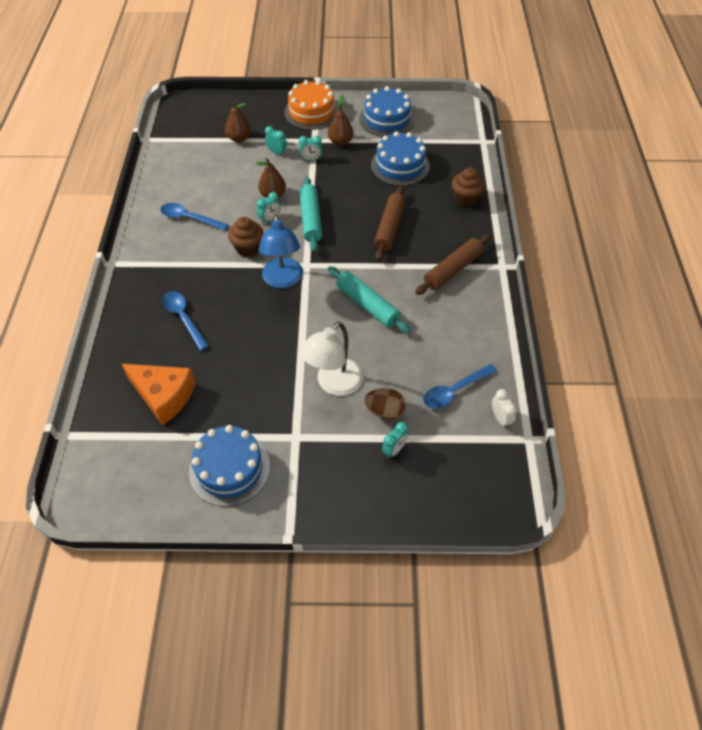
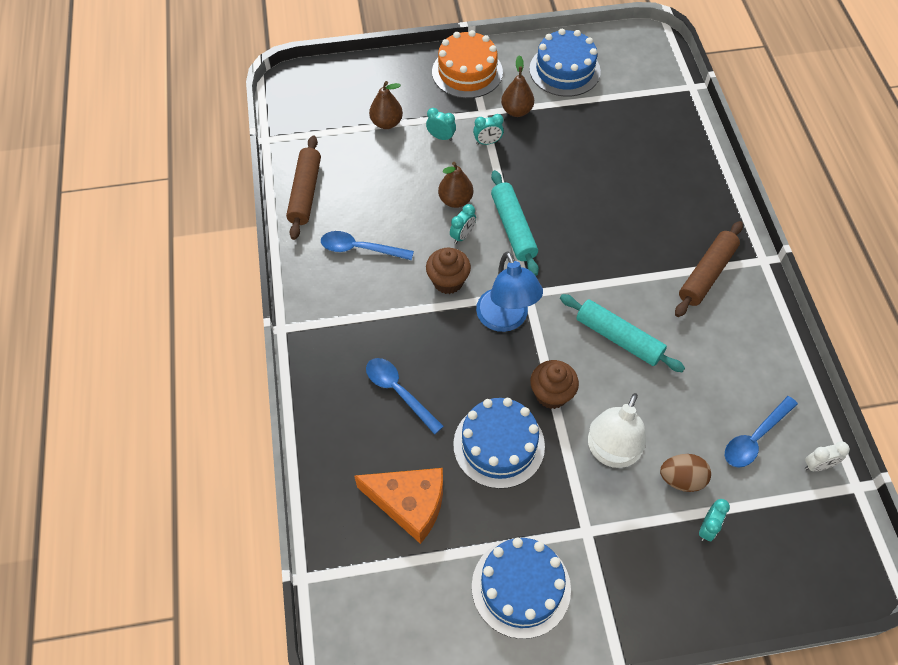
camera: 10 degrees left, 5 degrees up
blue cake [371,131,430,186] -> blue cake moved to [453,398,545,489]
brown rolling pin [374,186,406,261] -> brown rolling pin moved to [286,135,321,240]
brown cupcake [452,167,485,207] -> brown cupcake moved to [530,360,579,409]
white clock [492,389,517,428] -> white clock turned 105 degrees clockwise [805,441,850,471]

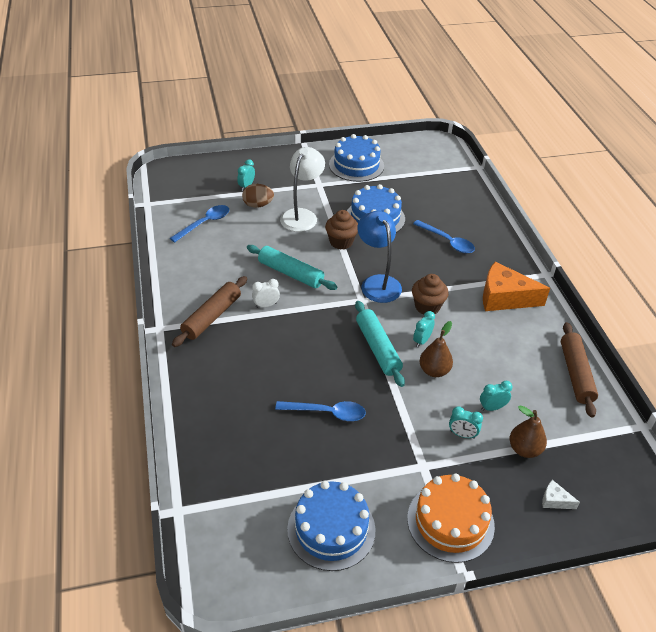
camera: 175 degrees right, 15 degrees down
blue spoon [321,231,414,260] -> blue spoon moved to [275,401,366,421]
orange cheese [354,468,443,544] -> orange cheese moved to [483,262,550,311]
turquoise clock [473,114,504,145] -> turquoise clock moved to [480,381,512,411]
brown pear [501,55,534,117] -> none
white clock [805,441,850,471] -> white clock moved to [252,279,280,308]
none -> white cheese [542,480,580,509]

